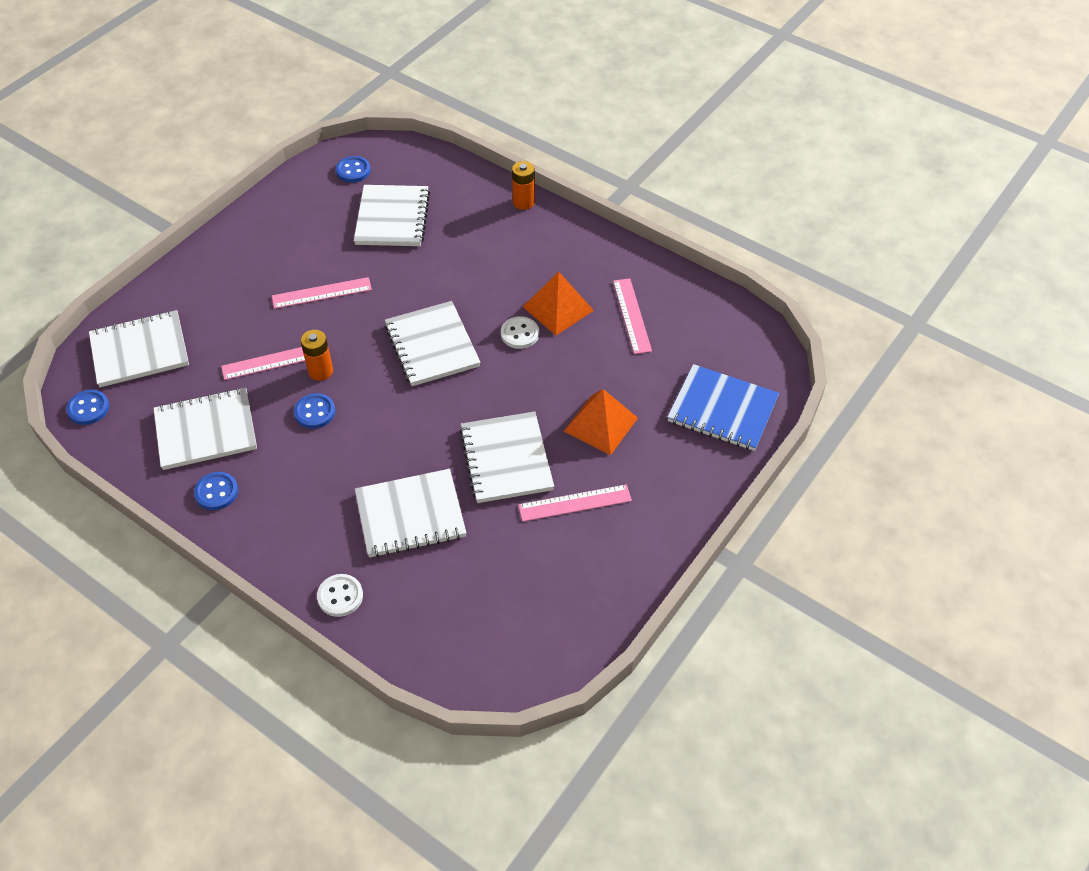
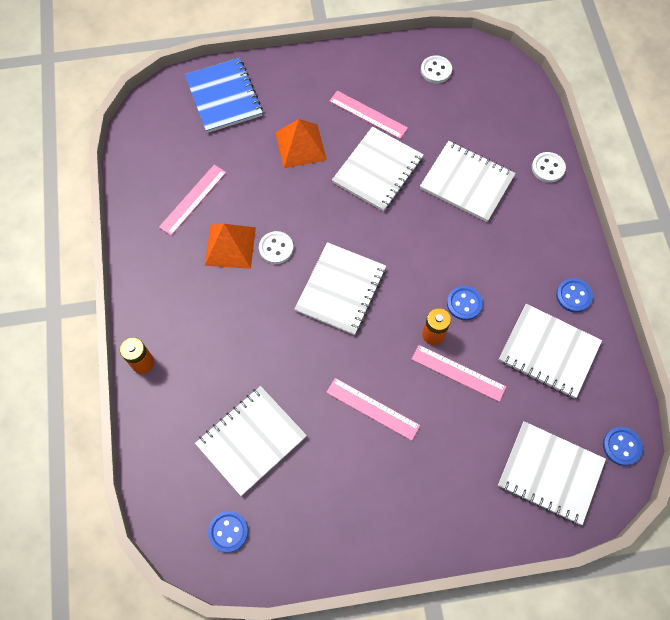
camera: 135 degrees left, 15 degrees up
none -> white button [421,55,452,83]

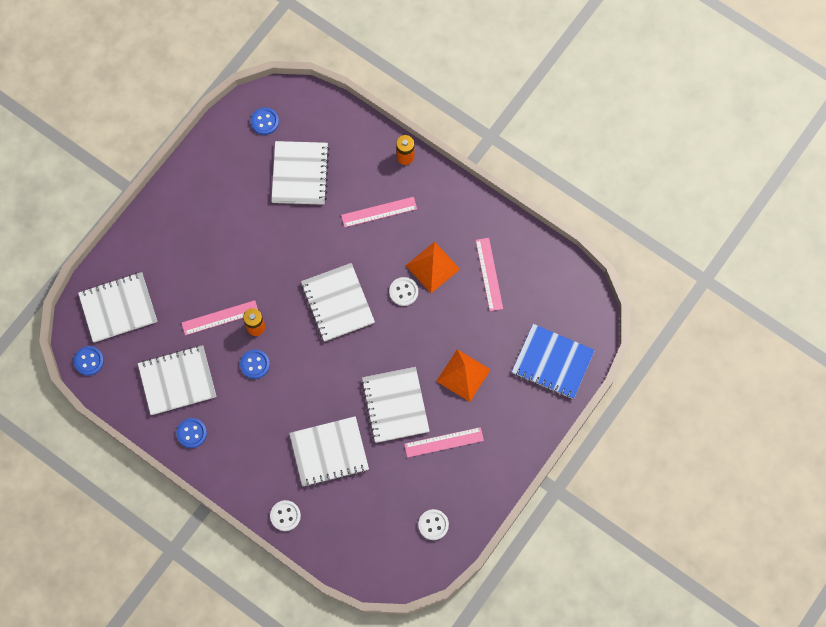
camera: 135 degrees right, 5 degrees up
pink ruler [326,378,420,441] -> pink ruler moved to [341,197,417,227]

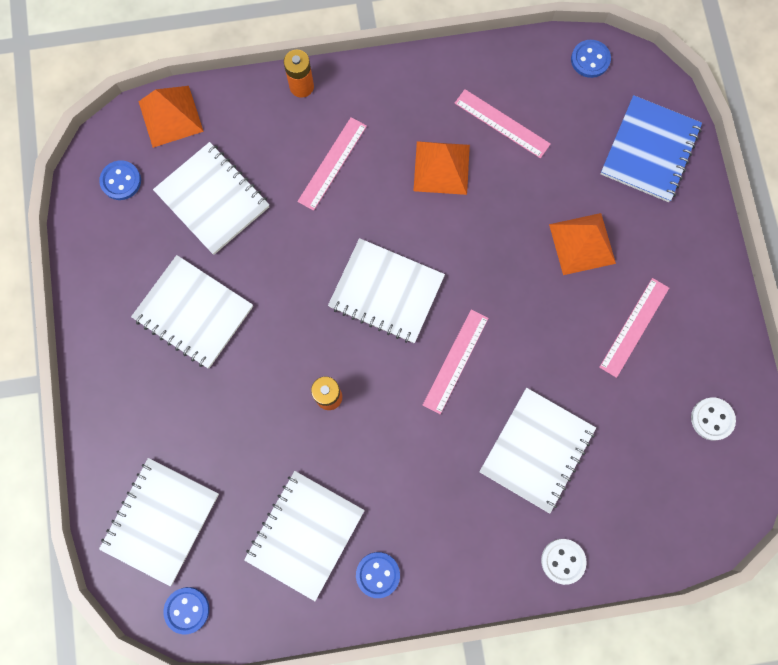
camera: 45 degrees left, 5 degrees up
pink ruler [182,300,258,335] -> pink ruler moved to [423,309,489,414]
blue button [240,349,270,379] -> blue button moved to [571,40,611,78]
white notebook [361,367,430,443] -> white notebook moved to [131,255,253,368]
white button [389,277,418,306] -> none
blue notebook [512,324,595,399] -> blue notebook turned 45 degrees counterclockwise [600,95,702,202]
none -> orange pyramid [138,86,204,148]

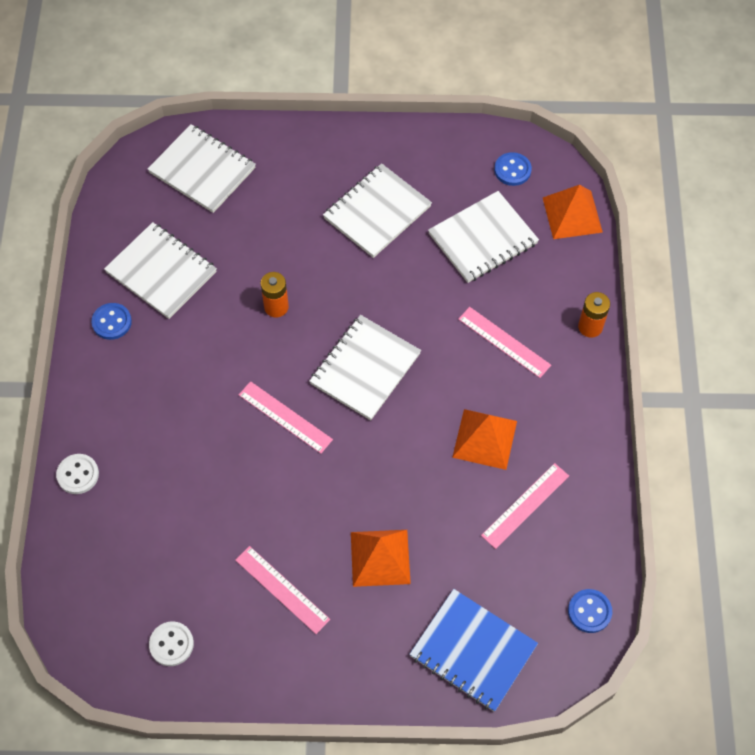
camera: 100 degrees right, 15 degrees down
blue button [163,587,209,635] -> none
white notebook [479,388,596,514] -> none

